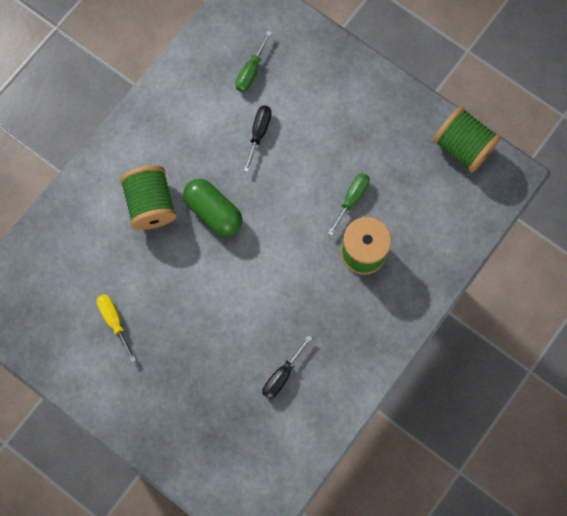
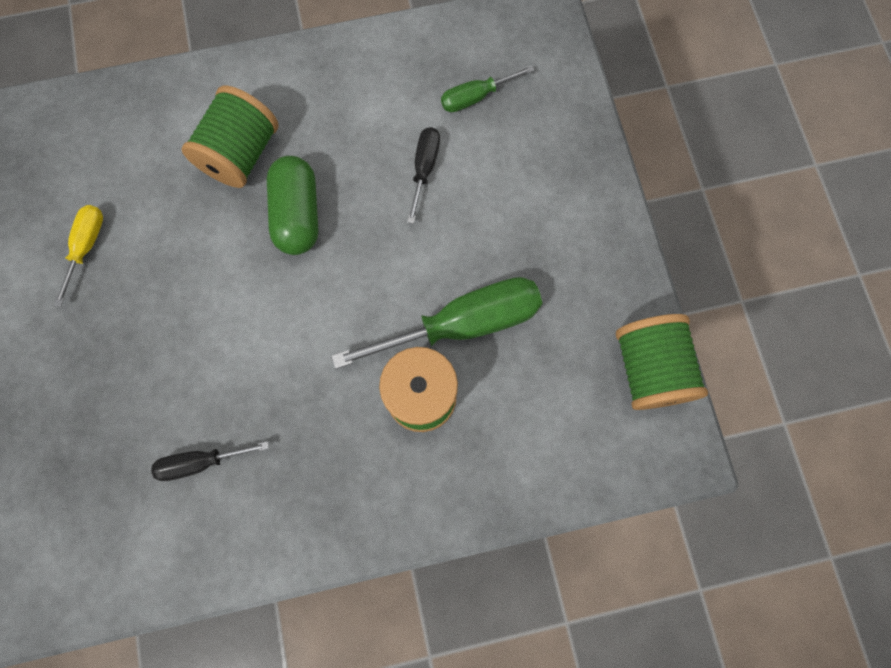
camera: 40 degrees right, 0 degrees up
black screwdriver [244,105,272,172] -> black screwdriver turned 45 degrees counterclockwise [407,127,440,224]
green screwdriver [328,173,370,236] -> green screwdriver [331,277,542,369], size x1.94

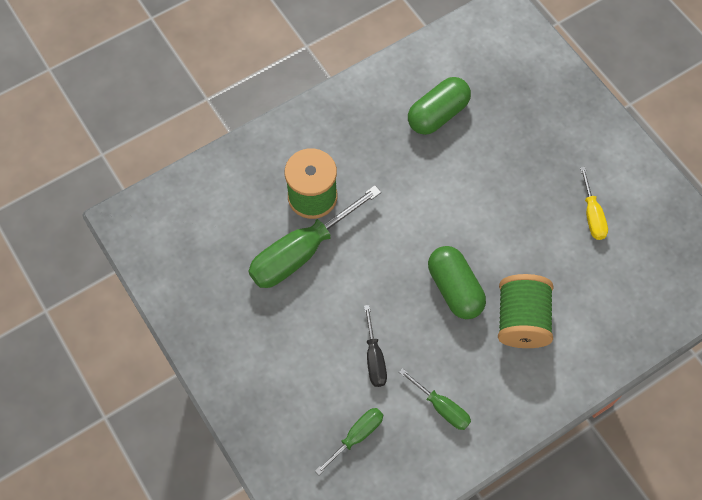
camera: 160 degrees right, 10 degrees down
black screwdriver [151,441,269,481] -> green capsule [408,77,471,135]
green spool [616,314,708,410] -> none
none -> green screwdriver [399,368,471,430]

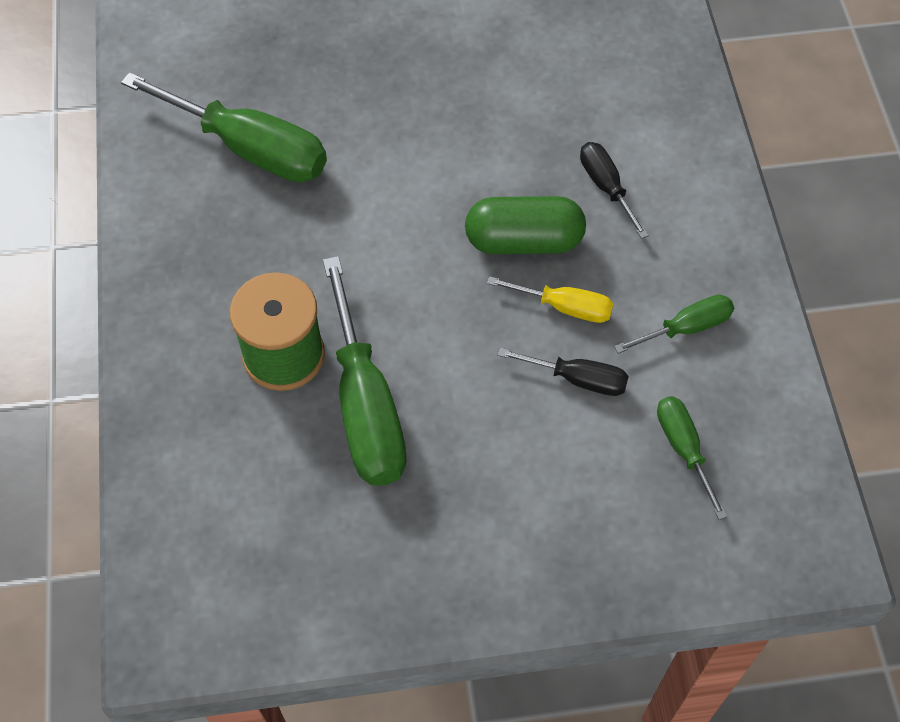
camera: 65 degrees left, 5 degrees down
green capsule [408,77,471,135] -> green screwdriver [121,72,327,182]
green spool [498,274,553,348] -> black screwdriver [580,142,649,239]
yellow screwdriver [580,167,608,240] -> yellow screwdriver moved to [487,276,614,323]

